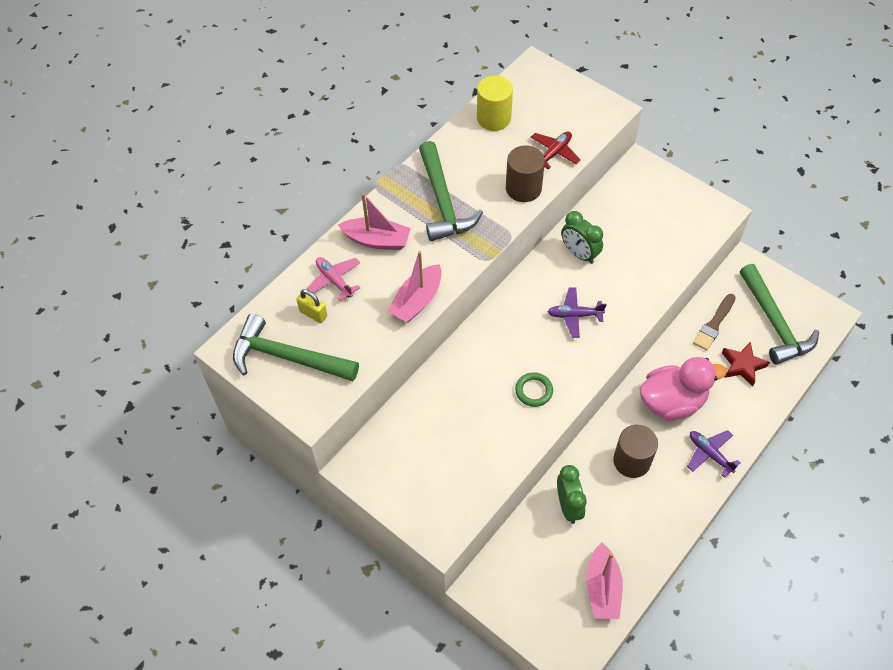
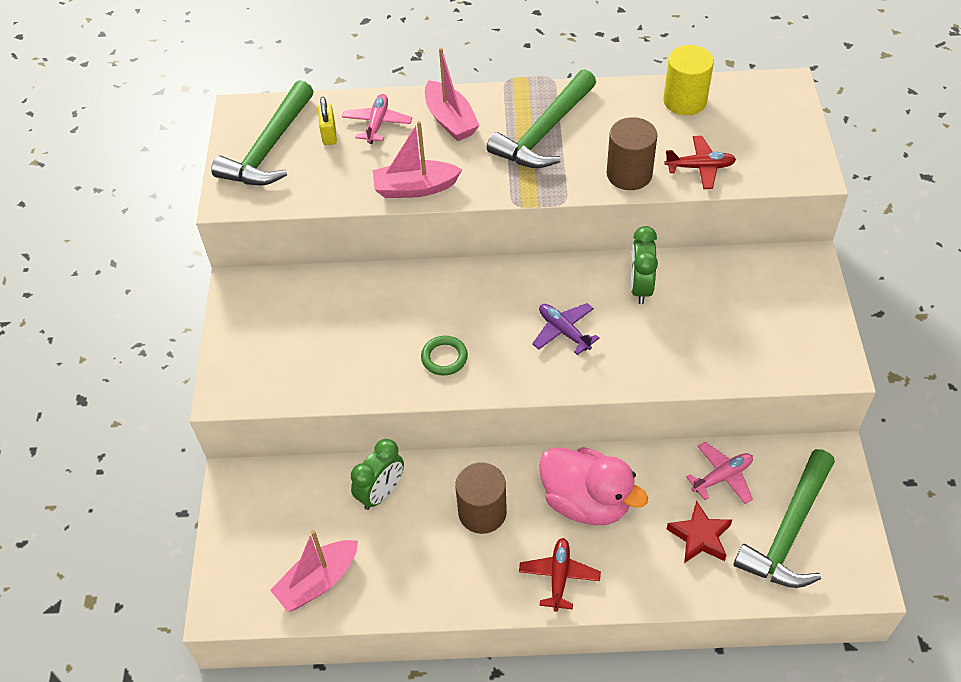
camera: 50 degrees right, 5 degrees down
green hammer [233,314,359,381] -> green hammer turned 135 degrees counterclockwise [211,80,314,186]
purple plane [687,430,741,478] -> red plane [519,538,601,612]
brown brush [693,294,736,351] -> pink plane [686,442,753,504]

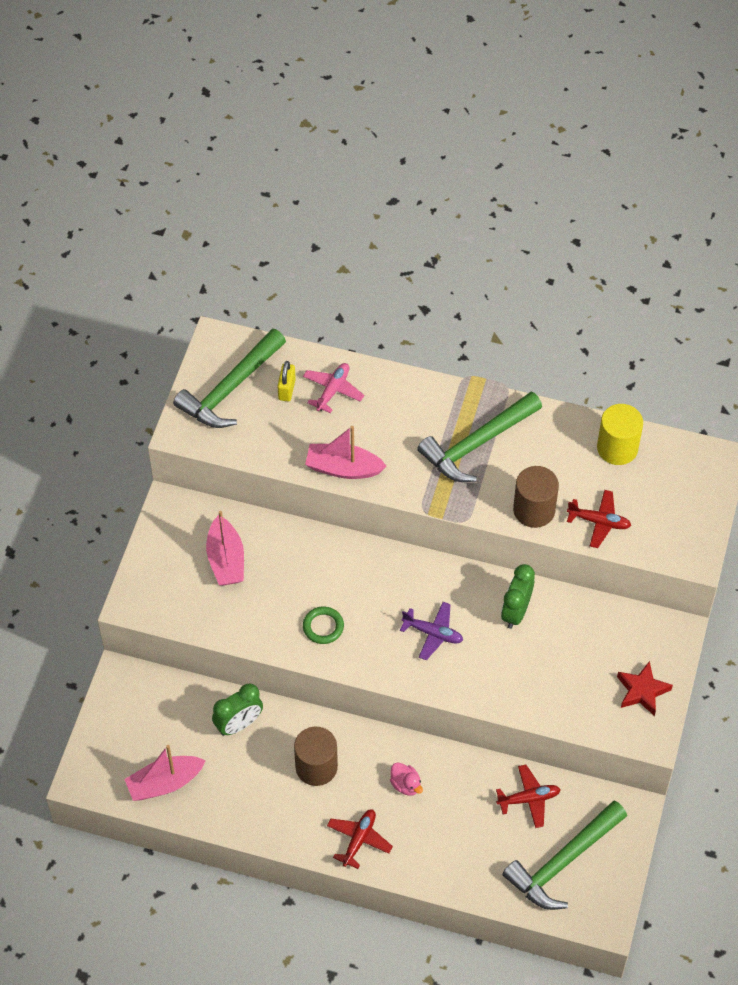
camera: 15 degrees right, 5 degrees up
pink boat [425,48,480,141] -> pink boat moved to [206,511,244,586]
purple plane [532,303,599,355] -> purple plane turned 135 degrees clockwise [400,602,463,660]
pink duck [539,447,648,525] -> pink duck [390,762,423,796], size x0.43
red star [667,500,732,563] -> red star moved to [617,661,673,716]
pink plane [686,442,753,504] -> red plane [496,765,561,828]

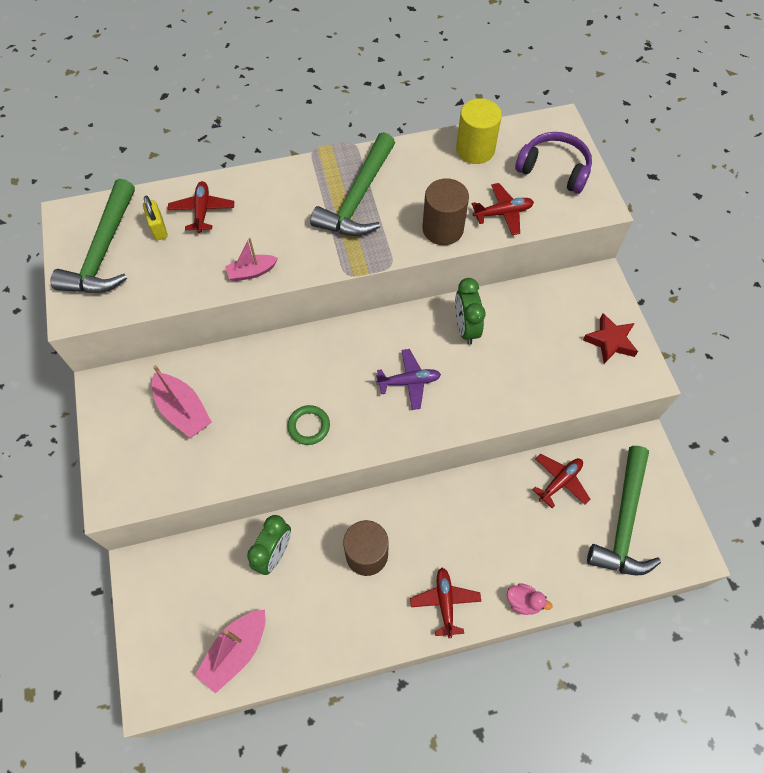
camera: 30 degrees left, 5 degrees up
pink plane [303,363,364,413] -> red plane [168,181,234,233]
pink boat [305,426,387,479] -> pink boat [225,238,278,281], size x0.63
pink duck [390,762,423,796] -> pink duck moved to [507,583,553,615]
none -> purple headphones [515,132,592,194]

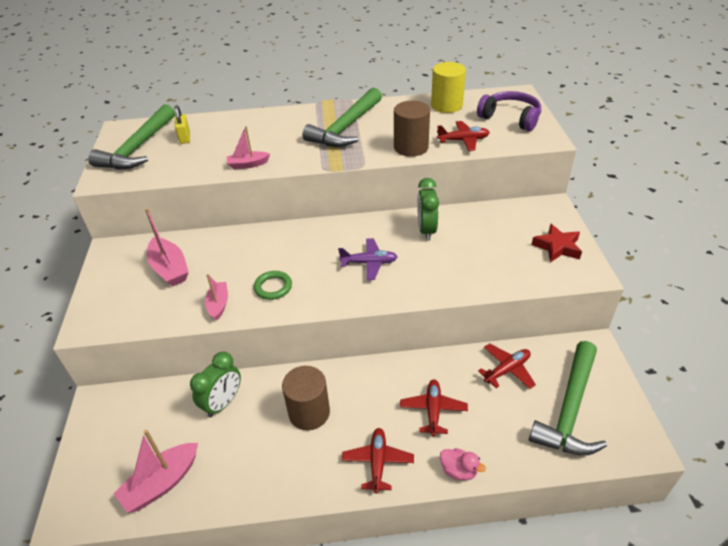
camera: 10 degrees right, 20 degrees down
red plane [168,181,234,233] -> red plane moved to [400,379,468,437]
none -> pink boat [205,274,228,321]

